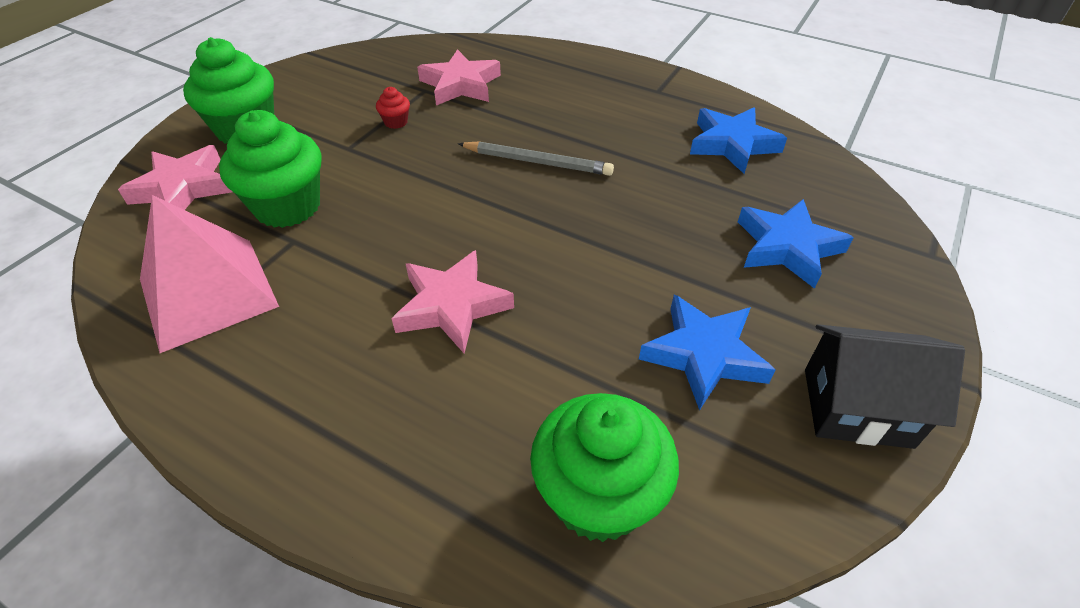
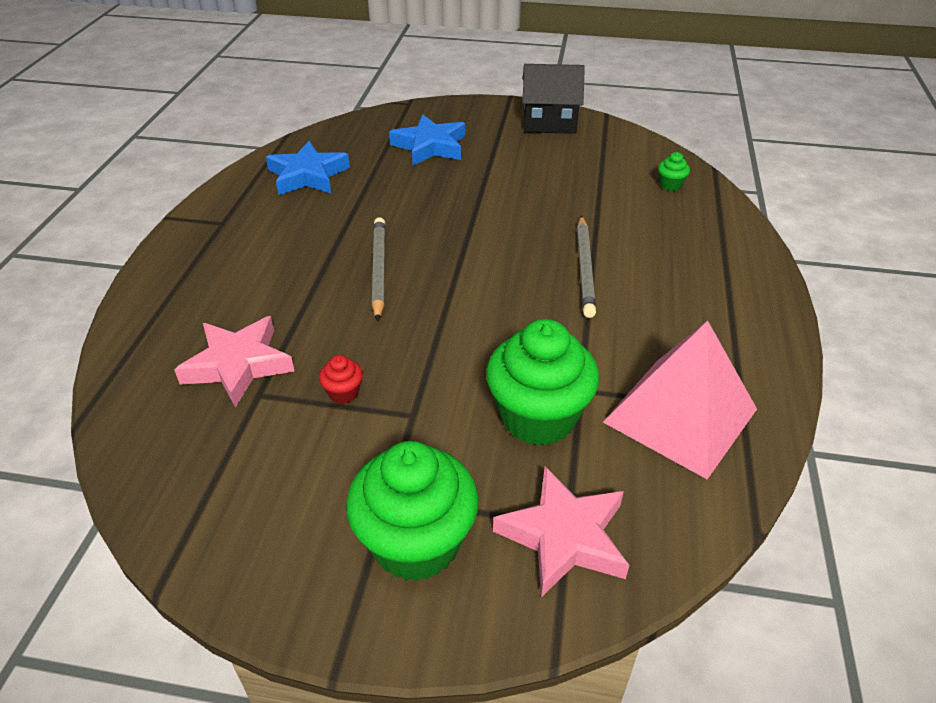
camera: 110 degrees left, 5 degrees down
pink star [391,250,514,354] -> grey pencil [577,215,596,318]
green cupcake [530,393,679,542] -> green cupcake [658,152,690,191], size x0.42
blue star [639,294,776,411] -> none
black house [805,324,965,449] -> black house turned 75 degrees counterclockwise [523,64,585,134]

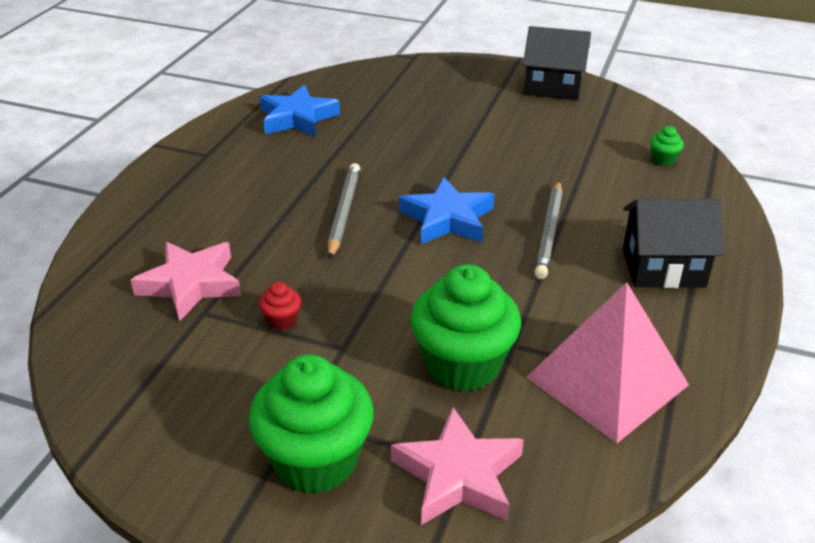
camera: 10 degrees right, 5 degrees down
blue star [389,115,465,165] -> blue star moved to [399,177,494,244]
none -> black house [623,199,724,288]

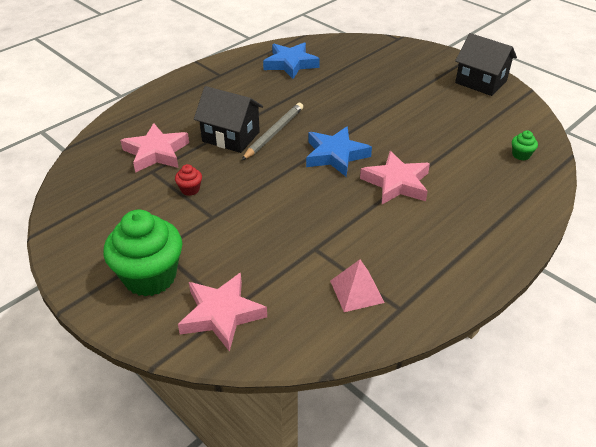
camera: 25 degrees right, 5 degrees up
green cupcake [410,264,521,392] -> none
pink pyramid [526,282,689,443] -> pink pyramid [330,259,385,312], size x0.53
grey pencil [534,181,563,279] -> pink star [360,151,430,204]
black house [623,199,724,288] -> black house moved to [194,86,263,153]

